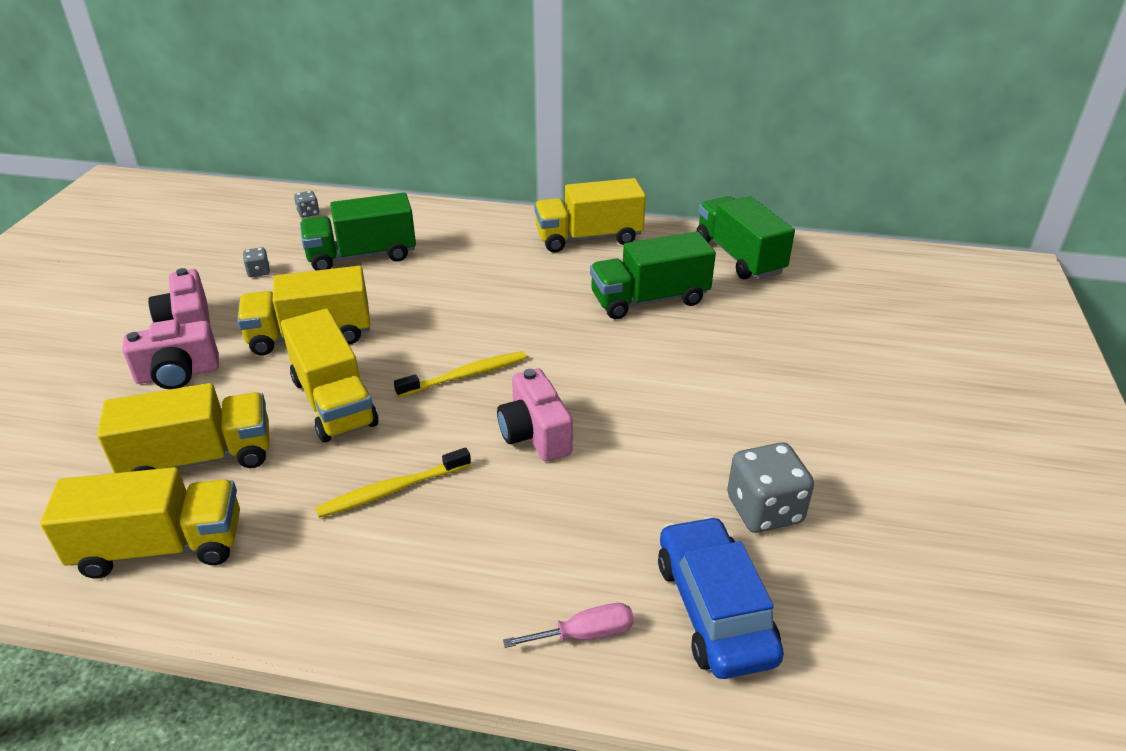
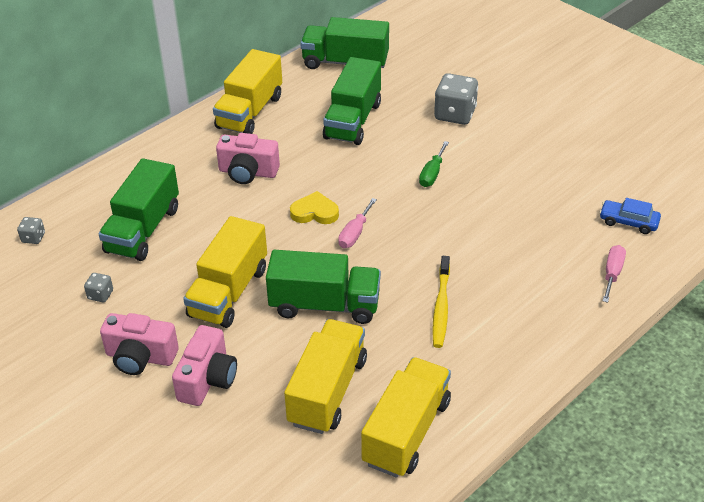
camera: 55 degrees left, 5 degrees up
yellow truck [281,309,378,442] -> green truck [266,250,381,324]
yellow toothbrush [394,351,527,397] -> pink screwdriver [338,198,377,248]
pink camera [497,368,573,461] -> pink camera moved to [216,133,280,184]
blue car [658,516,784,679] -> blue car [599,198,661,234], size x0.56
grey dice [727,442,814,533] -> grey dice moved to [434,73,478,125]
none -> yellow heart [290,191,339,224]
none -> green screwdriver [419,141,449,187]

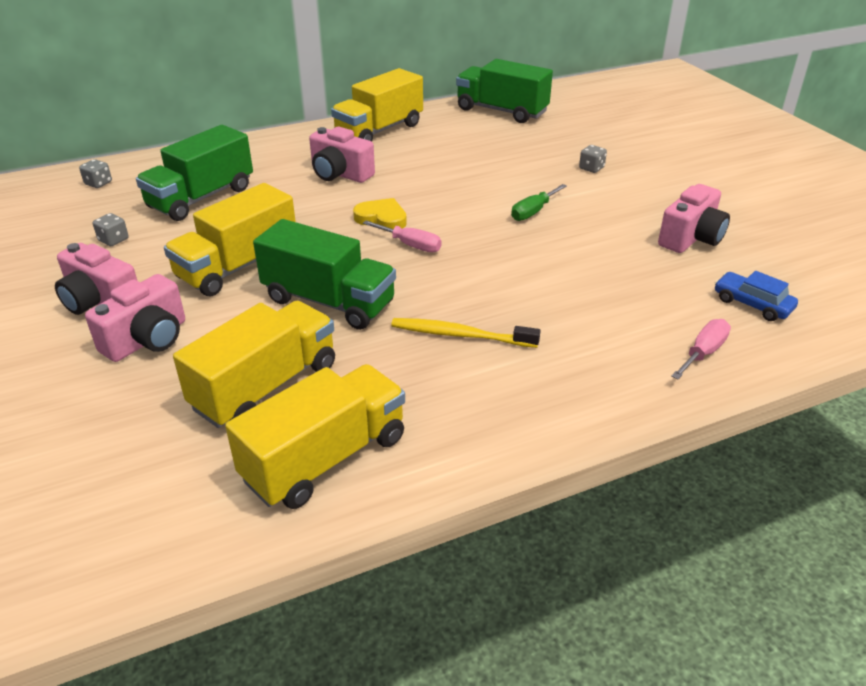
camera: 20 degrees right, 5 degrees down
green truck [323,57,381,145] -> none
pink screwdriver [338,198,377,248] -> pink screwdriver turned 105 degrees counterclockwise [363,220,442,252]
yellow toothbrush [432,256,450,348] -> yellow toothbrush turned 75 degrees clockwise [391,318,540,348]
grey dice [434,73,478,125] -> grey dice [579,145,607,173], size x0.49
none -> pink camera [658,184,730,253]

